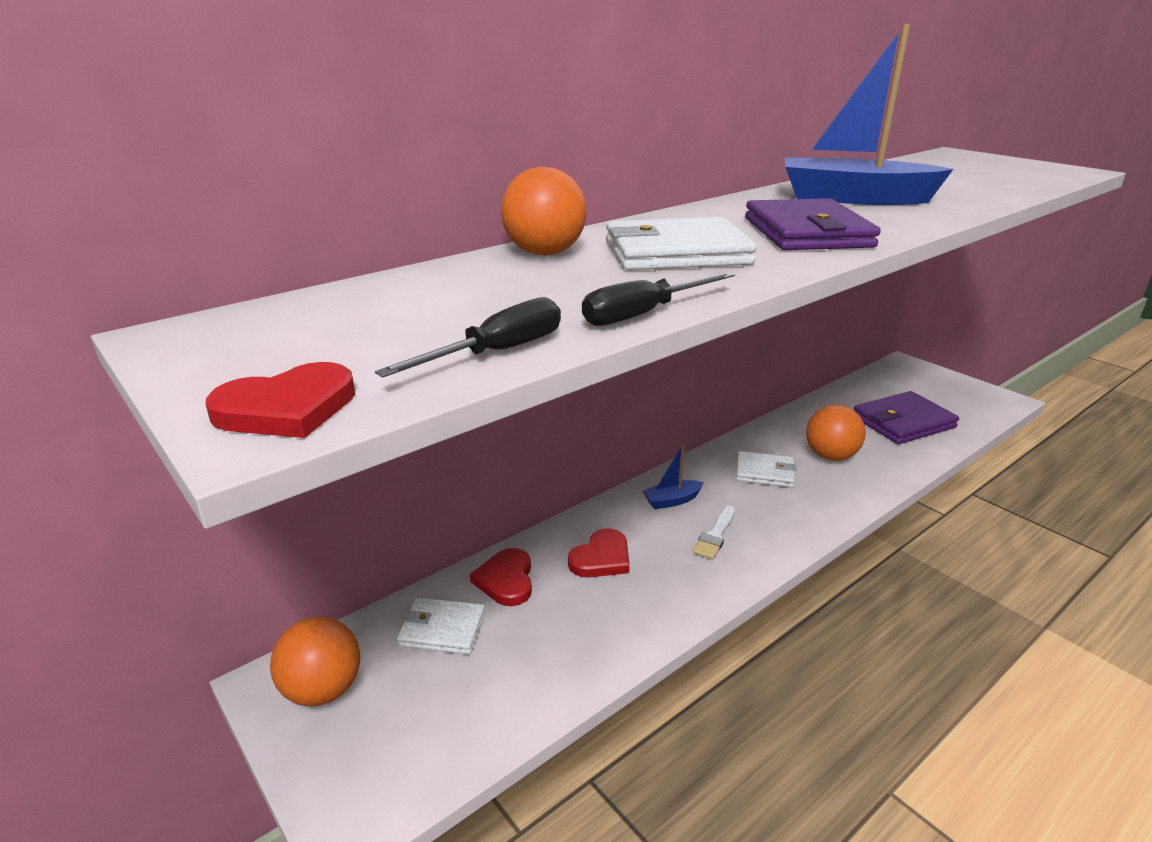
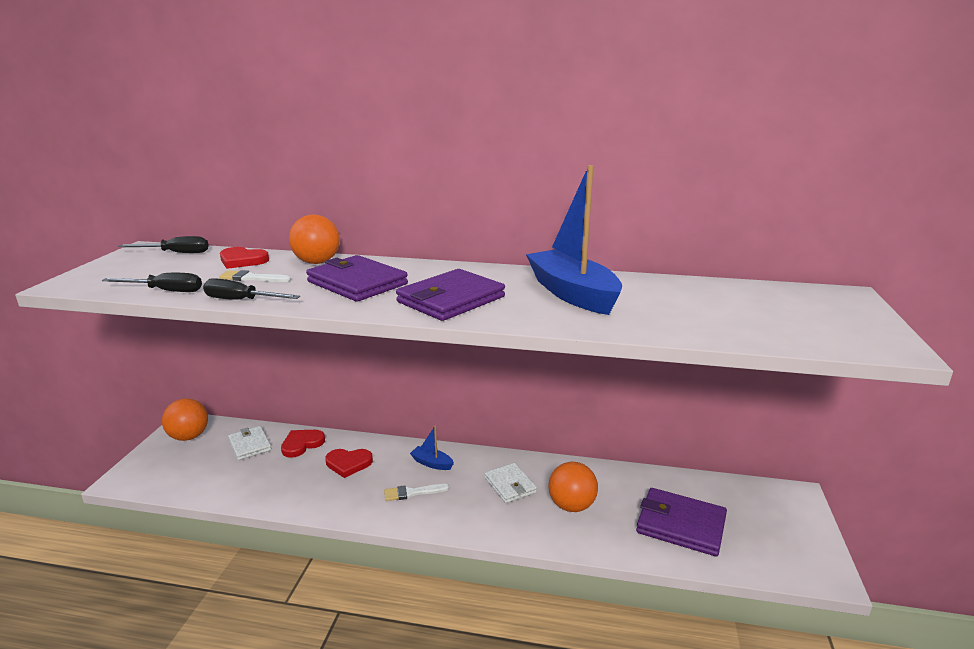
camera: 50 degrees right, 5 degrees down
red heart [205,362,355,438] -> red heart moved to [220,247,269,269]
white wallet [606,217,757,270] -> purple wallet [306,255,408,302]
none -> black screwdriver [118,236,209,253]
none -> white brush [219,270,291,282]

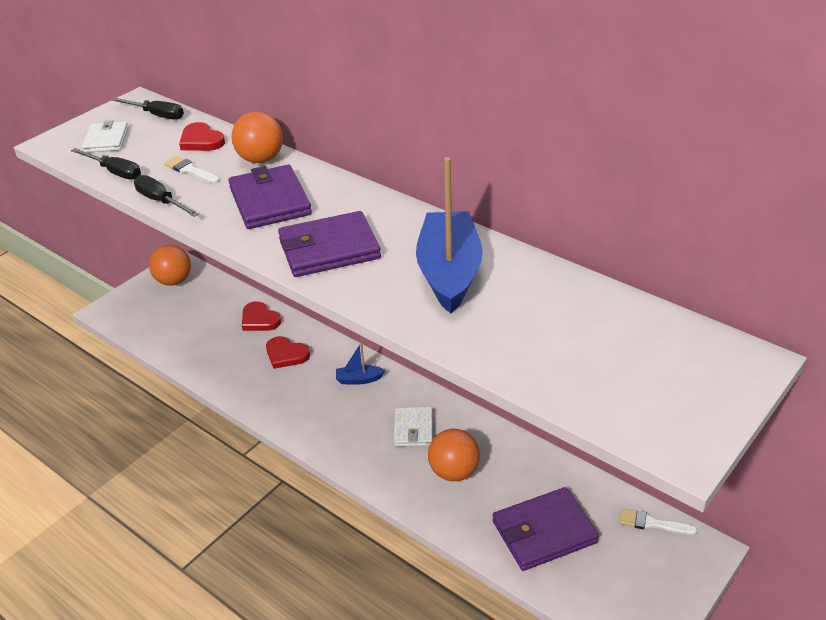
camera: 30 degrees right, 15 degrees up
white wallet [228,426,272,460] -> white wallet moved to [82,120,129,153]
red heart [281,430,325,458] -> red heart turned 120 degrees counterclockwise [242,301,281,331]
white brush [384,484,449,501] -> white brush moved to [619,508,697,535]
blue boat [410,425,454,470] -> blue boat turned 60 degrees counterclockwise [336,342,385,385]
purple wallet [636,488,727,557] -> purple wallet turned 75 degrees counterclockwise [493,487,599,571]

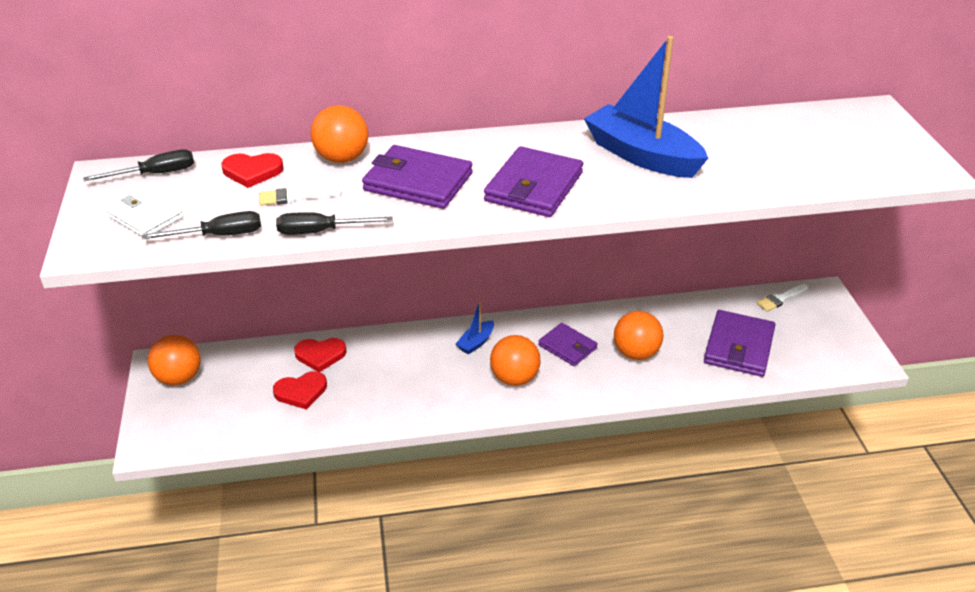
camera: 50 degrees left, 0 degrees up
red heart [266,336,310,369] -> red heart moved to [273,371,327,410]
white wallet [394,407,433,447] -> purple wallet [539,323,597,366]
none -> orange ball [490,335,541,386]

